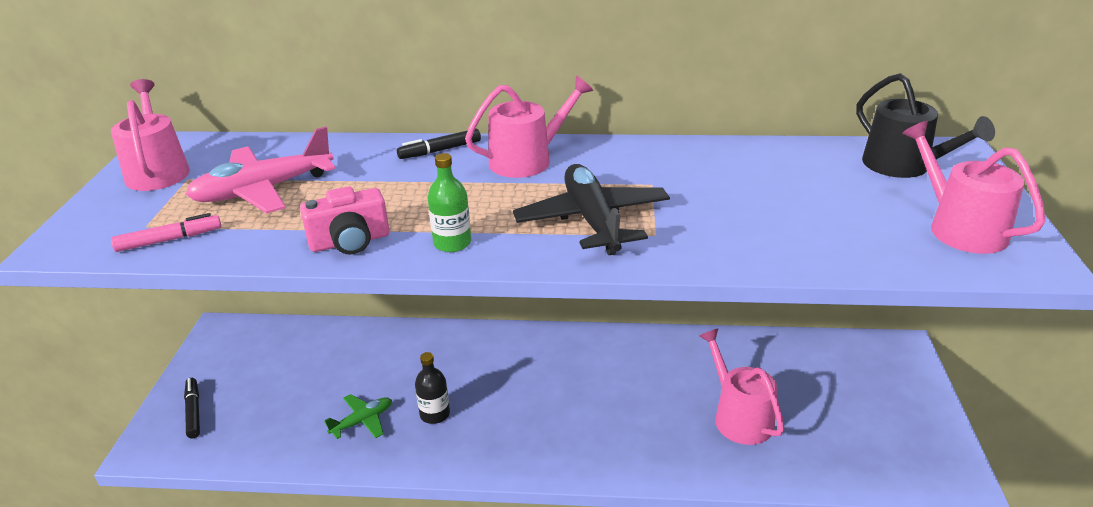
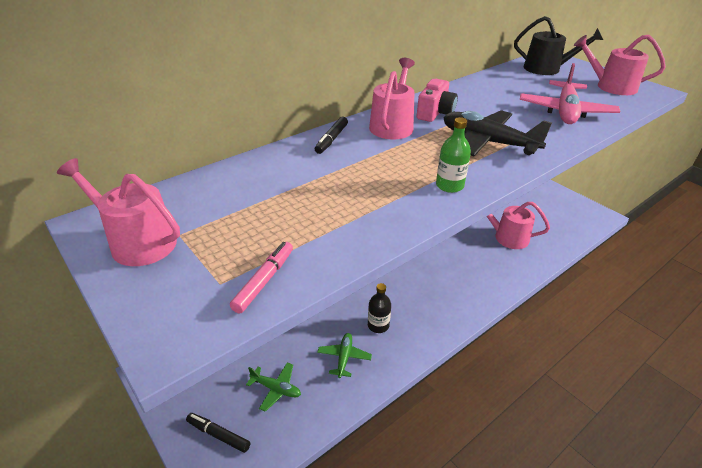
camera: 45 degrees left, 5 degrees up
pink plane [186,127,335,213] -> pink plane moved to [520,63,620,124]
pink camera [300,187,389,255] -> pink camera moved to [417,79,458,122]
none -> green plane [246,362,301,412]

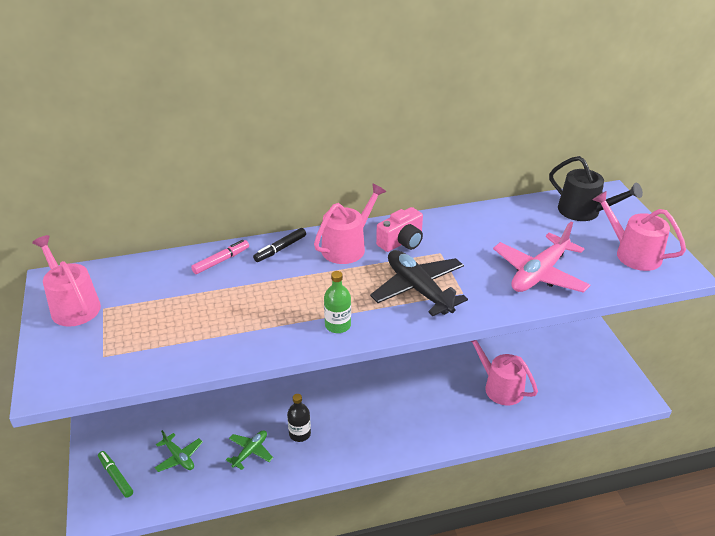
camera: 25 degrees right, 0 degrees up
black marker [186,413,250,453] -> green marker [98,451,133,498]
pink marker [230,242,293,314] -> pink marker moved to [191,240,249,274]

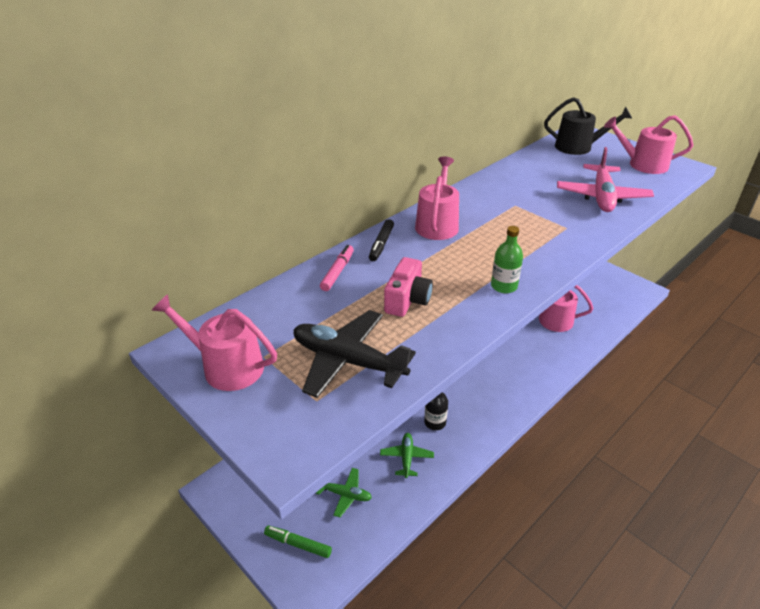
camera: 30 degrees left, 0 degrees up
black plane [370,250,468,316] -> black plane moved to [293,310,416,398]
pink camera [376,207,423,252] -> pink camera moved to [384,257,433,317]

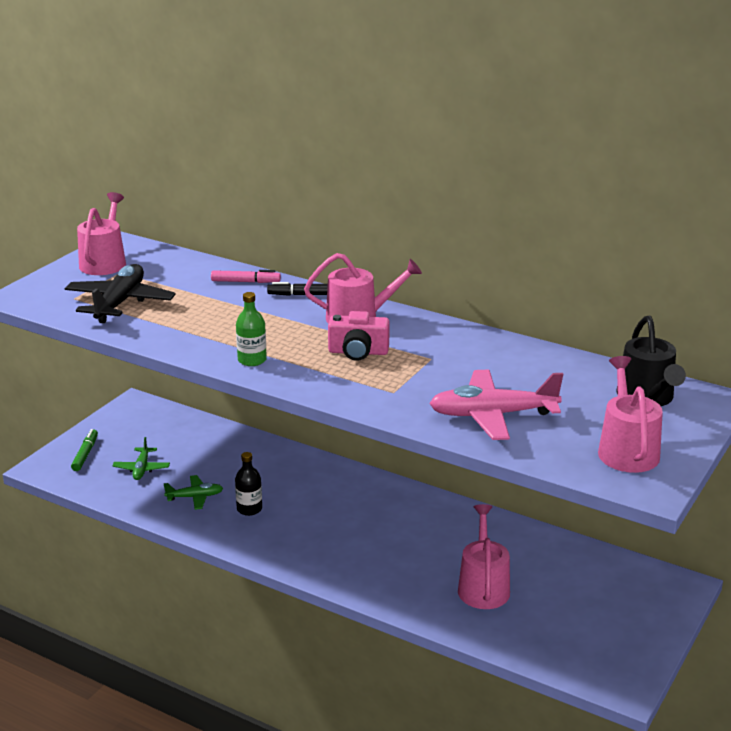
camera: 75 degrees right, 10 degrees down
pink camera [384,257,433,317] -> pink camera moved to [328,311,390,361]

